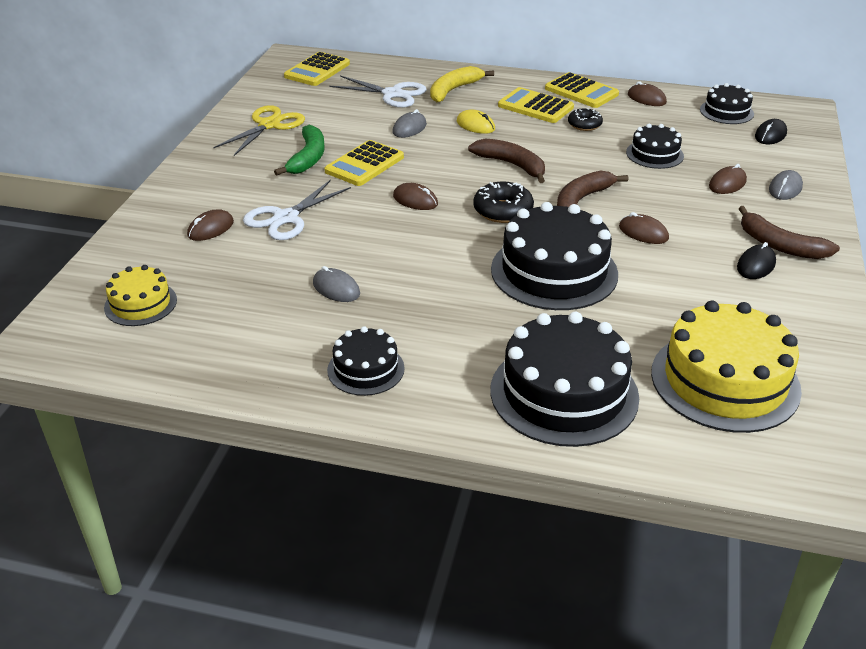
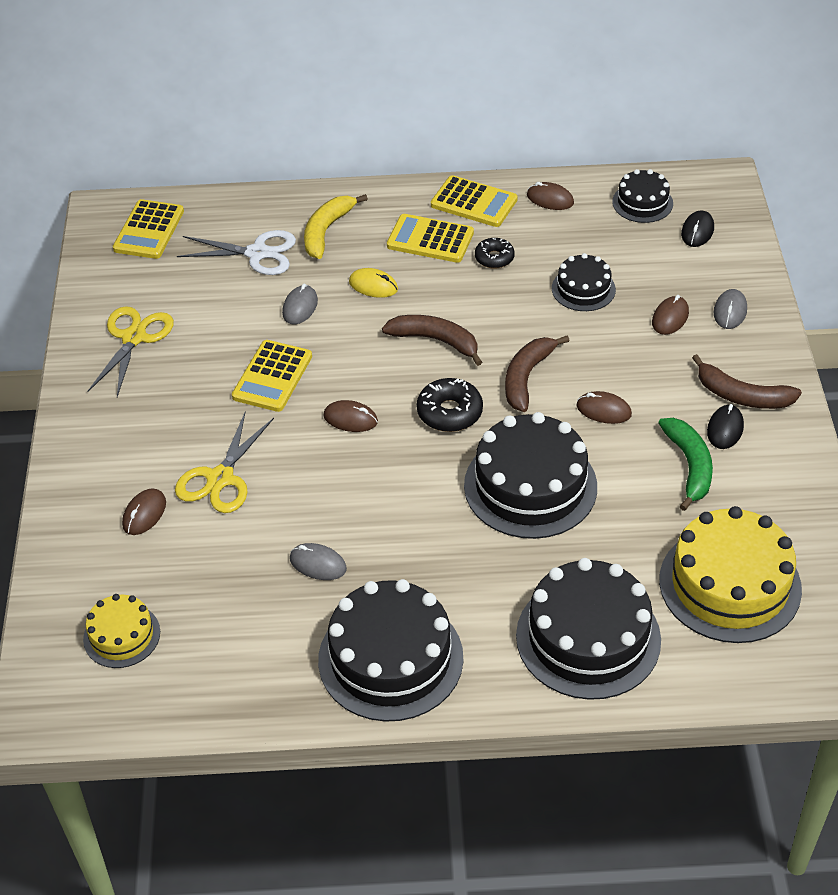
camera: 15 degrees left, 10 degrees up
white scissors [243,180,351,240] -> yellow scissors [175,410,274,513]
green banana [274,125,325,176] -> green banana moved to [658,418,713,511]
black cake [327,326,405,396] -> black cake [318,579,463,722], size x1.86

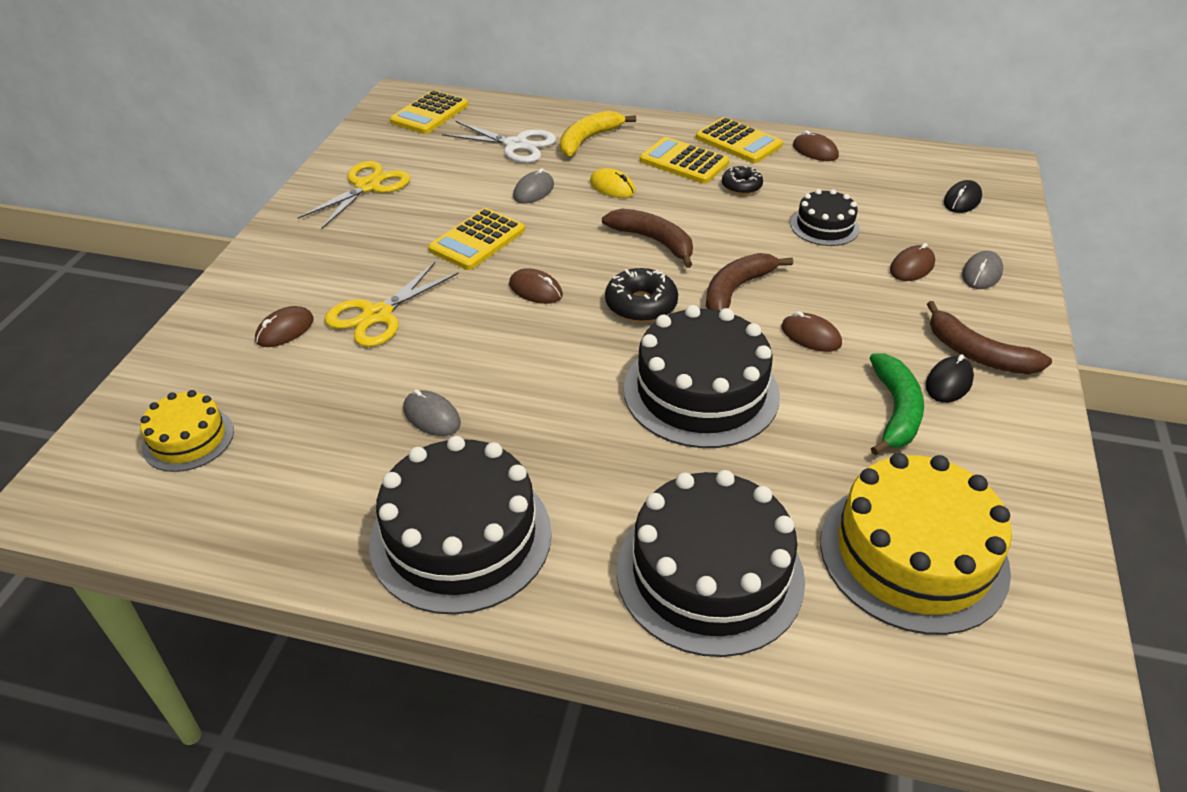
camera: 15 degrees right, 5 degrees down
black cake [612,169,673,223] -> none

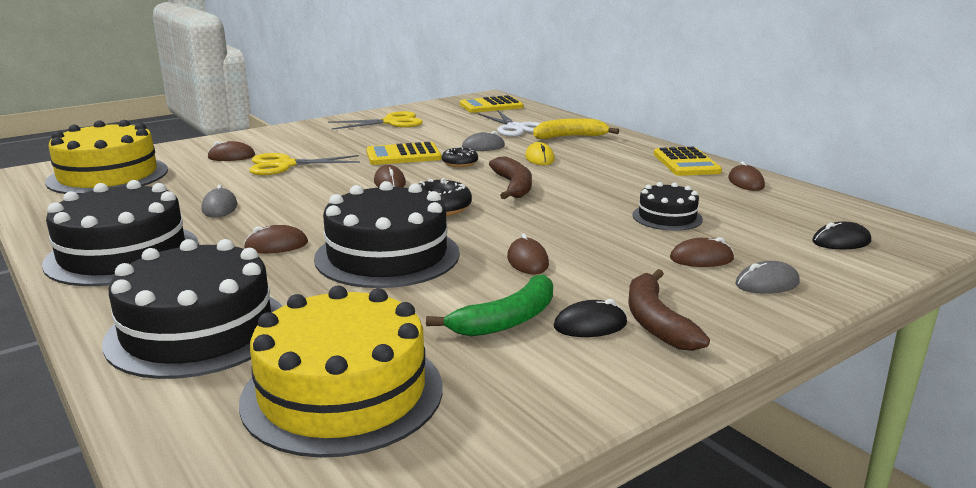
camera: 40 degrees right, 20 degrees down
yellow cake [141,390,234,472] -> yellow cake [45,120,168,195], size x1.86
yellow calculator [640,137,730,184] -> none
brown banana [706,253,793,311] -> none
black donut [722,166,763,195] -> black donut moved to [442,147,478,167]
none -> brown mouse [244,225,308,253]

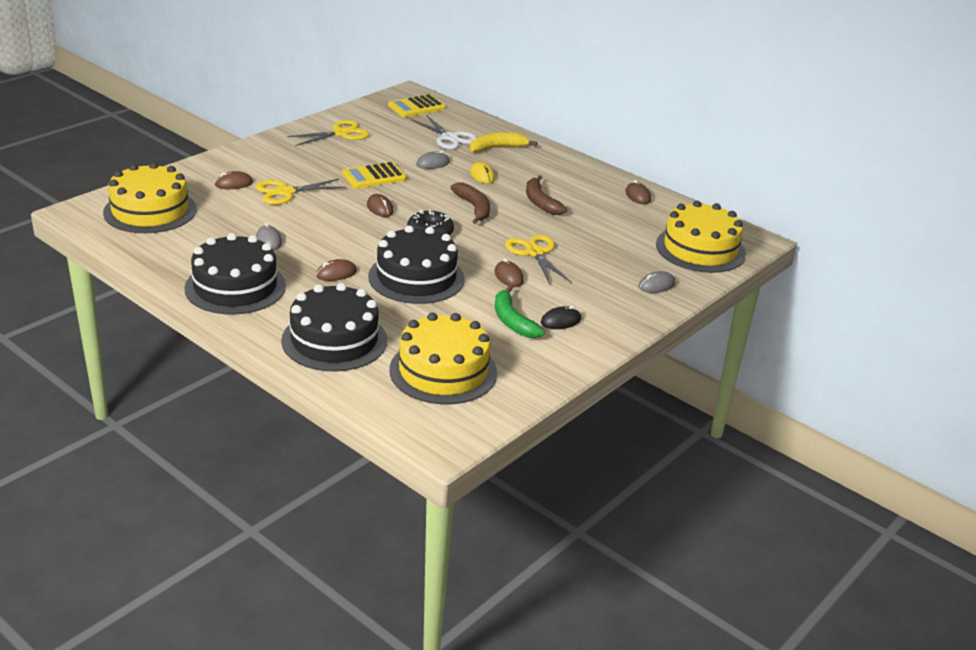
camera: 15 degrees left, 10 degrees up
green banana [426,274,553,336] -> green banana turned 120 degrees clockwise [495,285,545,338]
black donut [442,147,478,167] -> none
brown banana [628,269,710,351] -> brown banana moved to [526,175,567,215]
black cake [632,182,703,231] -> none
yellow calculator [654,147,722,176] -> none
brown mouse [670,237,734,267] -> none
black mouse [812,222,871,249] -> yellow cake [656,201,746,273]
none -> yellow scissors [505,235,571,284]

